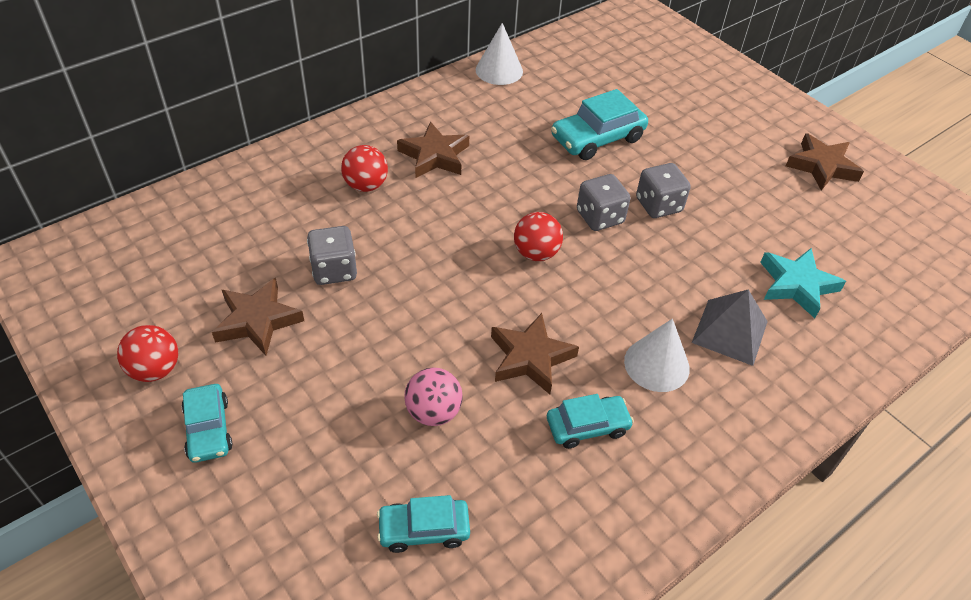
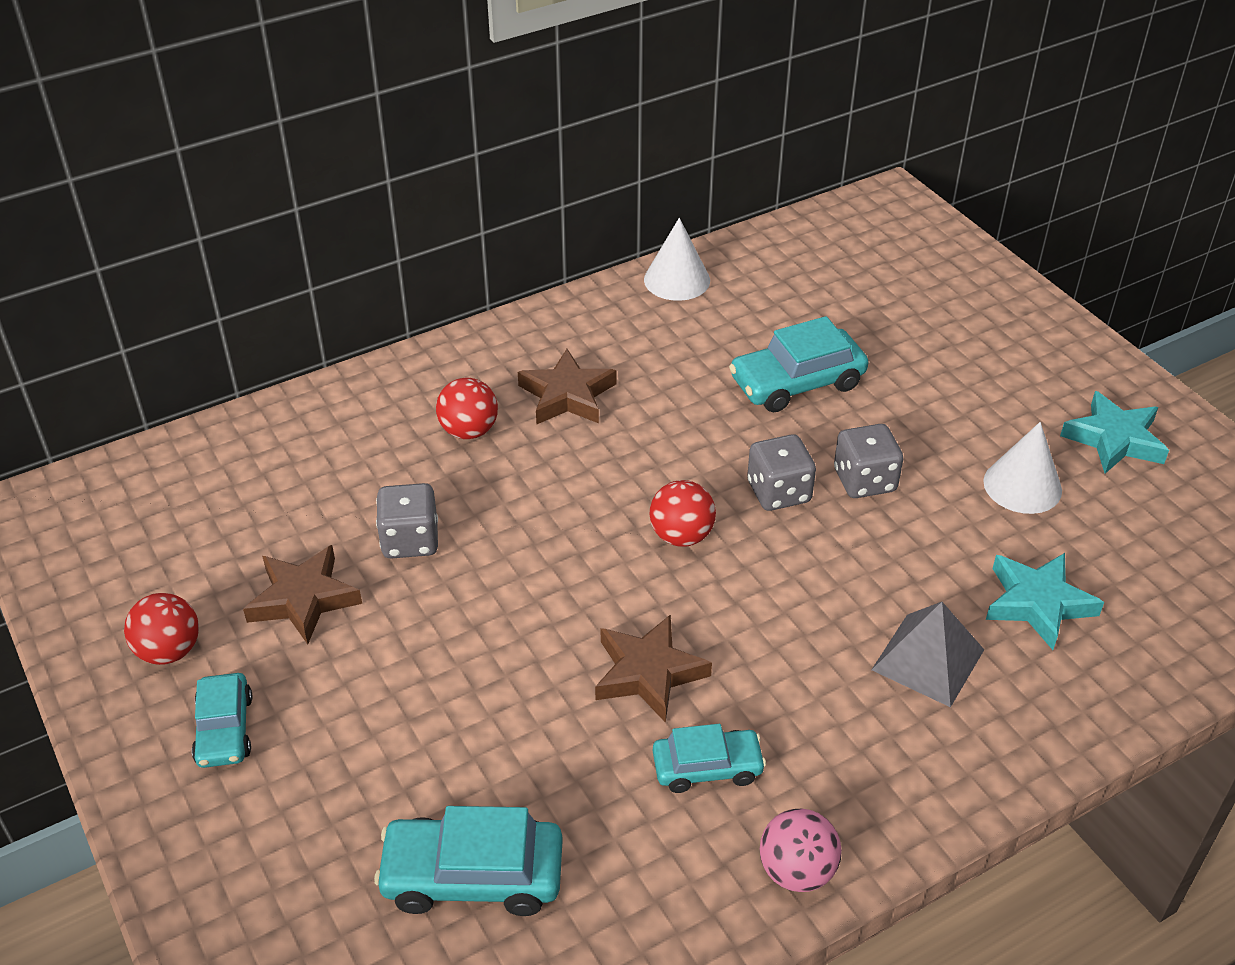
camera: 10 degrees right, 5 degrees down
turquoise car [377,495,470,553] -> turquoise car [374,806,563,916], size x1.57
pink ball [404,368,463,426] -> pink ball moved to [760,808,842,892]
white cone [624,319,690,392] -> white cone moved to [983,422,1062,514]
brown star [786,133,864,191] -> turquoise star [1060,391,1169,473]

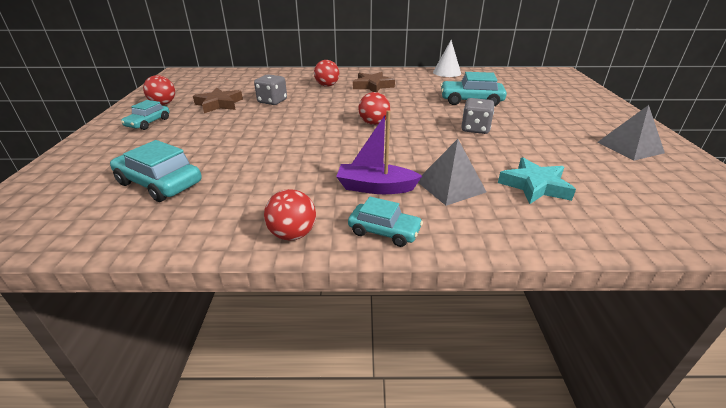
camera: 30 degrees right, 10 degrees down
brown star [595,614,712,723] -> none
turquoise car [653,724,766,793] -> turquoise car moved to [348,197,423,247]
grey dice [747,434,816,511] -> none
pink ball [760,808,842,892] -> red ball [264,189,316,241]
white cone [983,422,1062,514] -> none
turquoise star [1060,391,1169,473] -> grey pyramid [597,105,665,161]
none -> purple boat [336,110,422,194]

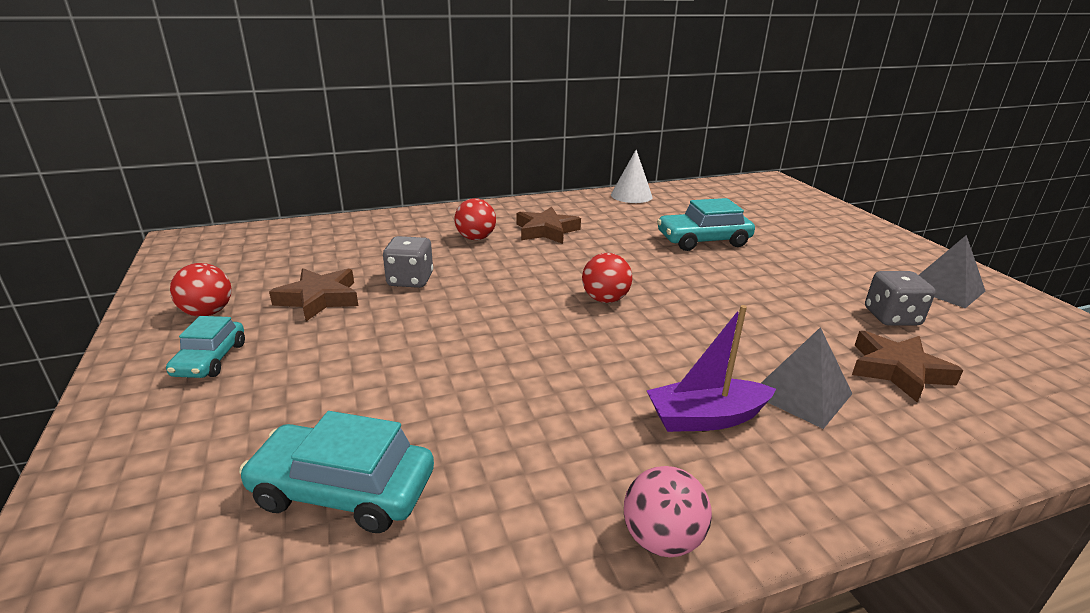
camera: 20 degrees left, 5 degrees down
red ball [264,189,316,241] -> pink ball [624,466,712,557]
turquoise car [348,197,423,247] -> none
grey dice [461,98,494,134] -> grey dice moved to [865,271,936,326]
turquoise star [498,158,576,204] -> brown star [852,331,963,403]

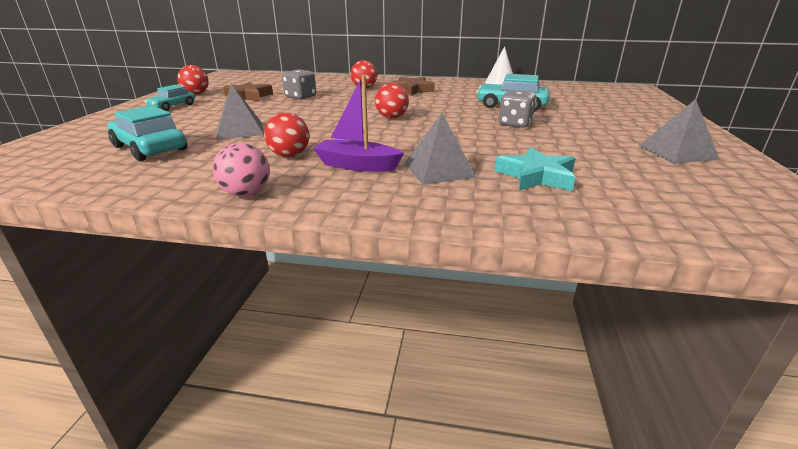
camera: 30 degrees right, 0 degrees up
brown star [852,331,963,403] -> turquoise star [495,147,576,191]
grey dice [865,271,936,326] -> grey dice moved to [498,90,536,128]
none -> grey pyramid [216,83,264,140]
none -> red ball [264,112,309,157]

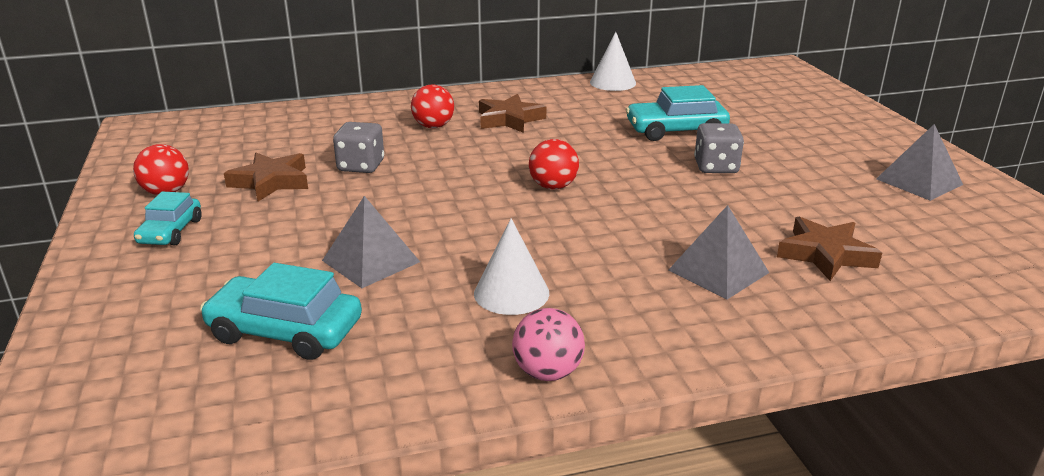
camera: 25 degrees left, 0 degrees up
red ball [264,112,309,157] -> white cone [474,218,549,315]
purple boat [313,75,404,172] -> none
turquoise star [495,147,576,191] -> brown star [777,216,882,281]

